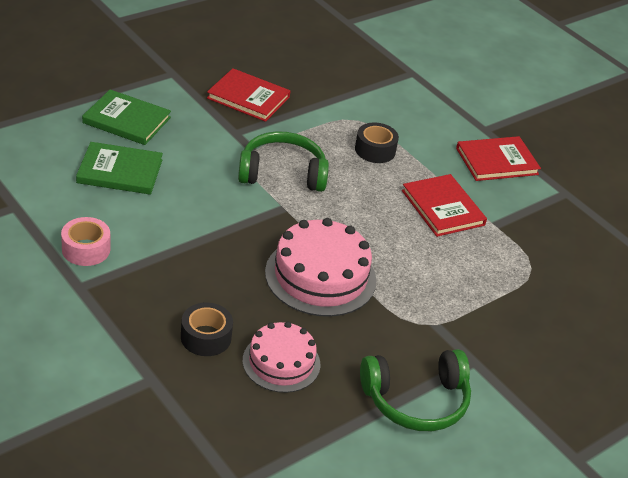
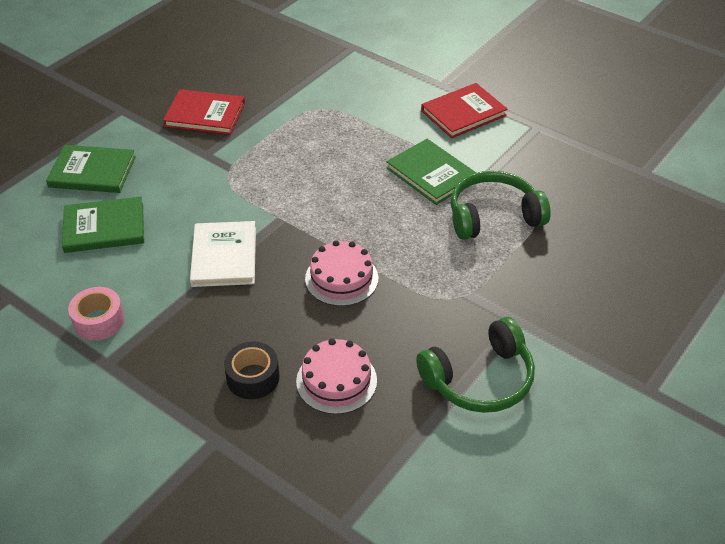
camera: 10 degrees left, 5 degrees up
green headphones [238,131,329,192] -> green headphones moved to [451,171,551,240]
pink cake [265,218,377,317] -> pink cake [305,240,378,306], size x0.64
black tape [355,123,399,163] -> none
red book [402,174,487,237] -> green book [386,139,476,205]
none -> white book [190,221,256,287]

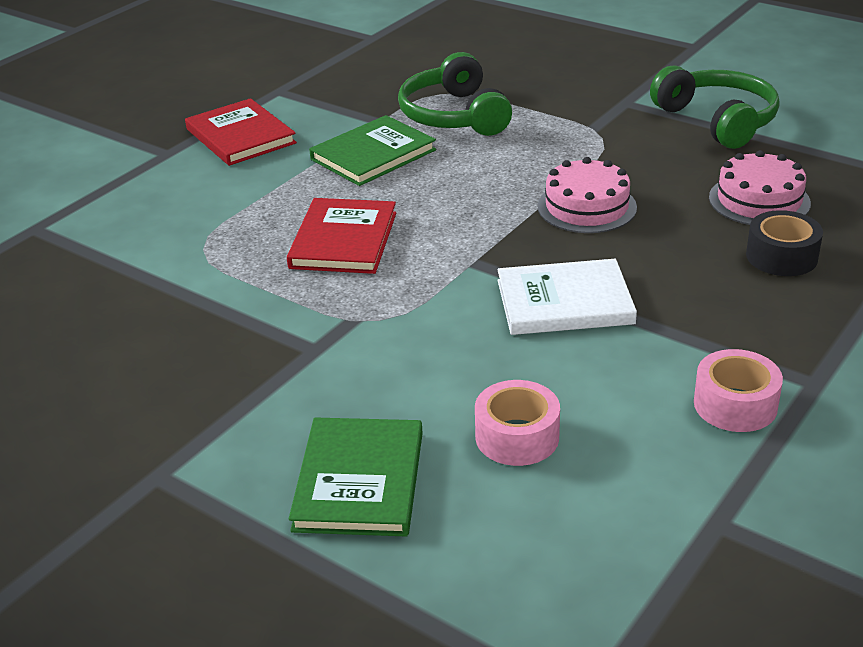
camera: 90 degrees left, 10 degrees down
green book [62,197,144,253] -> pink tape [475,380,560,466]
red book [163,89,245,135] -> red book moved to [287,198,396,274]

